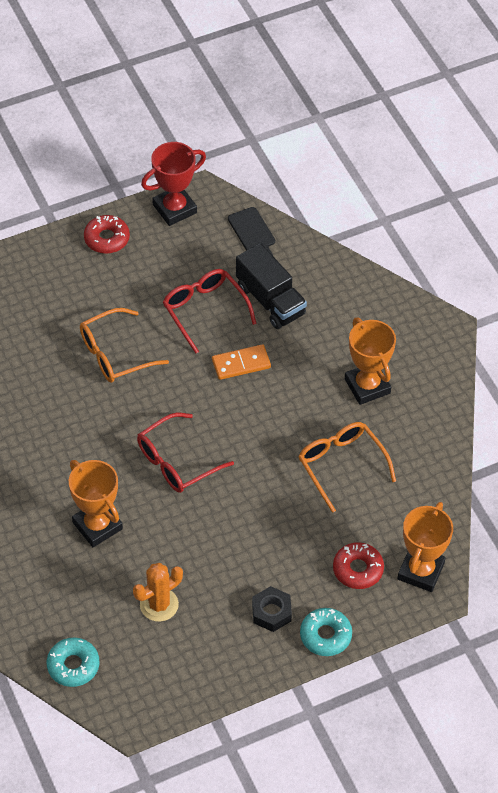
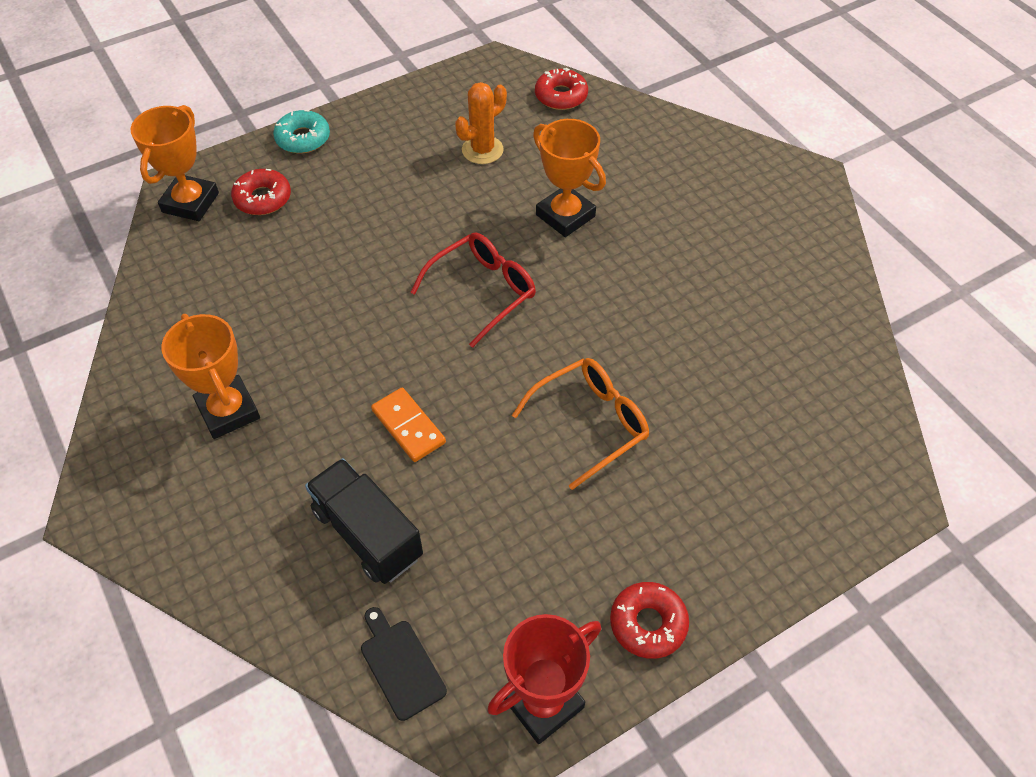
camera: 175 degrees right, 0 degrees up
turquoise donut [47,637,99,687] -> red donut [535,68,588,110]
red glasses [163,269,257,353] -> none
orange domino [212,344,271,380] -> orange domino turned 75 degrees clockwise [371,388,446,462]
black nut [252,586,292,632] -> none
orange glasses [298,422,396,513] -> none

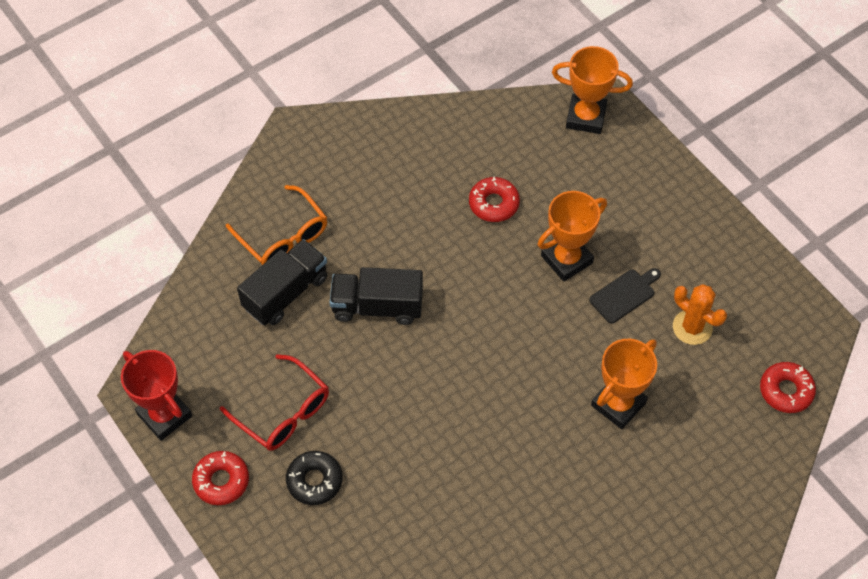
camera: 85 degrees right, 5 degrees up
orange trophy [162,314,260,439] -> orange trophy moved to [537,191,607,282]
red donut [231,169,291,215] -> red donut moved to [469,176,520,222]
turquoise donut [273,110,330,153] -> none
black cutting board [361,607,447,721] -> black cutting board moved to [589,268,661,324]
orange domino [371,388,446,462] -> black truck [329,267,423,325]
red glasses [410,232,536,348] -> red glasses moved to [220,354,329,451]
orange glasses [512,358,649,490] -> orange glasses moved to [226,185,327,265]
none -> black donut [286,451,343,505]

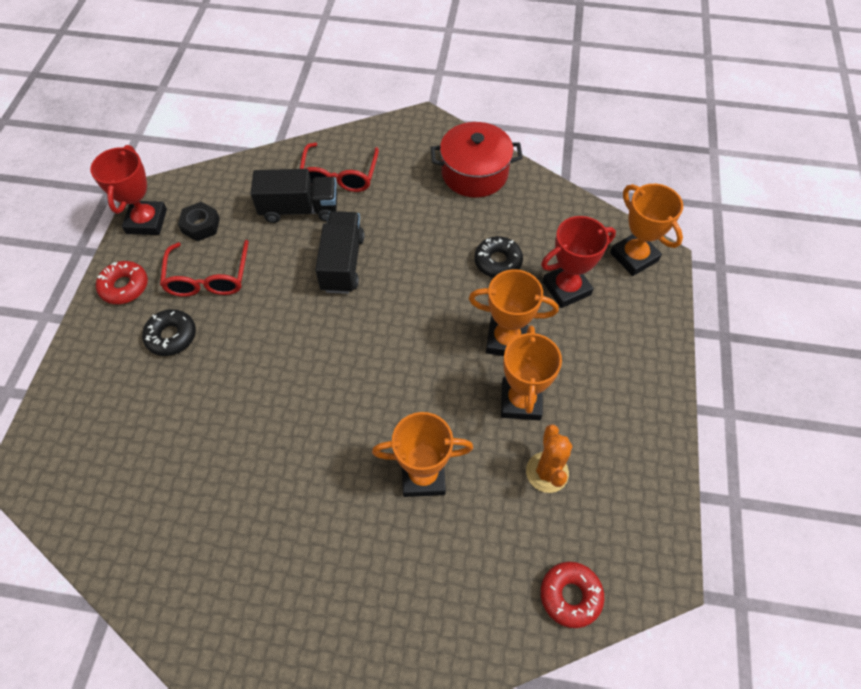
camera: 45 degrees right, 0 degrees up
orange glasses [226,185,327,265] -> red glasses [300,143,379,192]
black truck [329,267,423,325] -> black truck turned 45 degrees clockwise [315,211,365,294]
red donut [469,176,520,222] -> black donut [474,236,523,278]
black cutting board [589,268,661,324] -> orange trophy [501,325,562,420]
none -> black nut [178,202,220,242]
none -> red pot [431,122,523,198]
none -> red trophy [541,216,616,308]

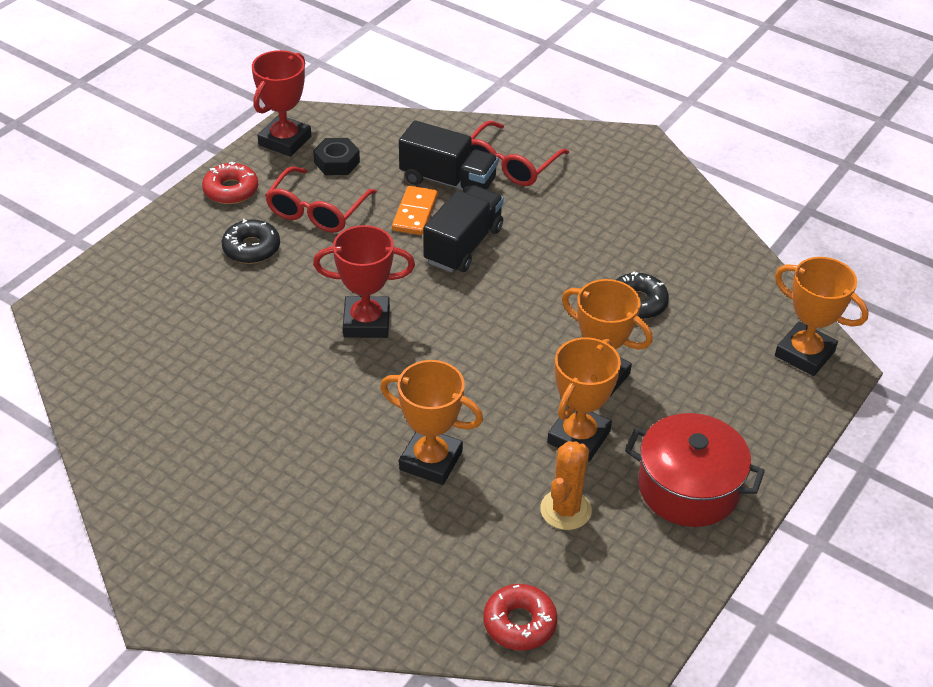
camera: 25 degrees right, 15 degrees down
red pot [431,122,523,198] -> red pot moved to [625,413,765,527]
red trophy [541,216,616,308] -> red trophy moved to [313,225,415,338]
orange trophy [610,184,683,276] -> orange trophy turned 45 degrees counterclockwise [775,257,869,376]
none -> orange domino [392,186,438,235]

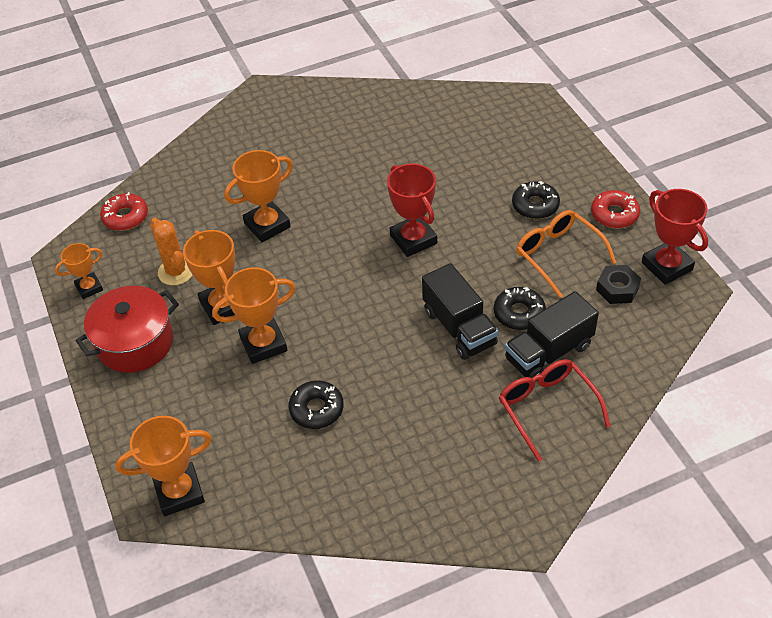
camera: 125 degrees right, 5 degrees up
red glasses [265,167,377,233] -> orange glasses [516,210,617,298]
red trophy [313,225,415,338] -> red trophy turned 60 degrees counterclockwise [387,164,437,257]
orange domino [392,186,438,235] -> black donut [494,287,546,330]
none -> orange trophy [55,243,103,299]

